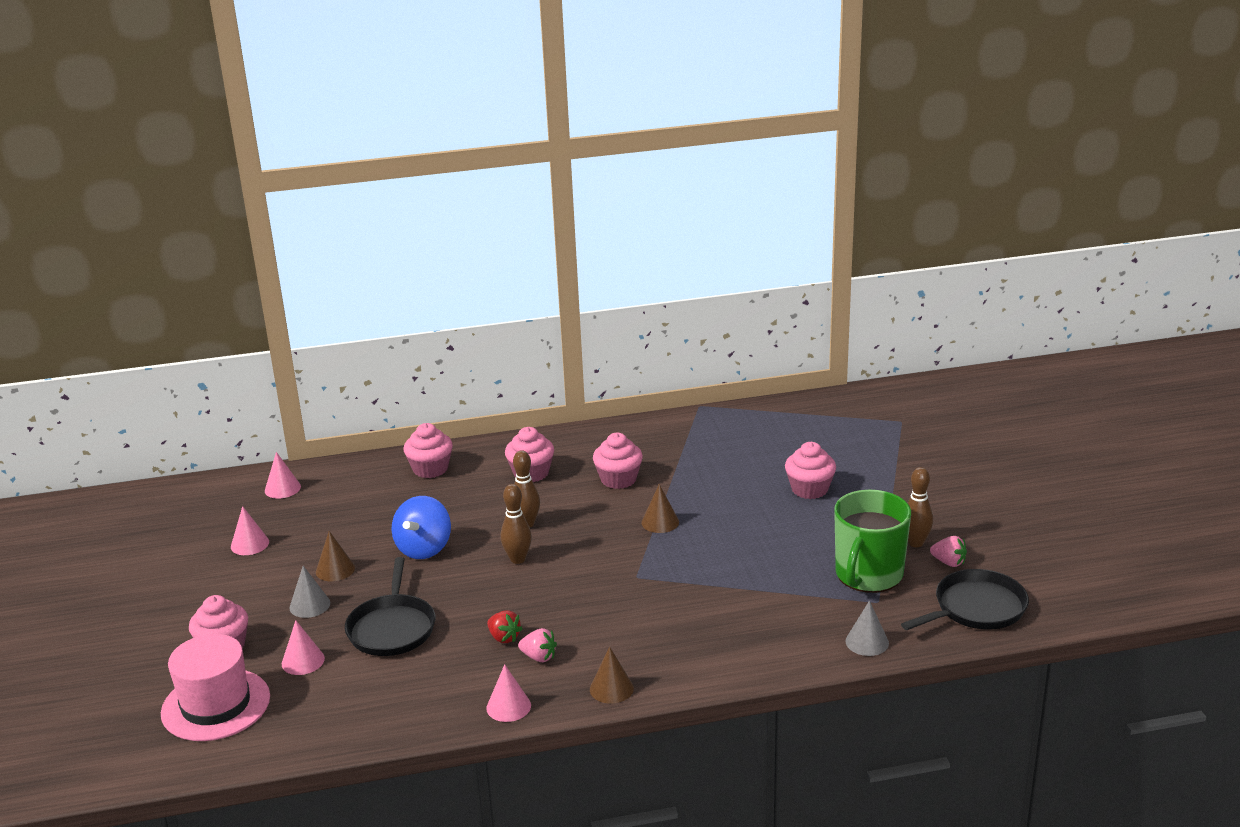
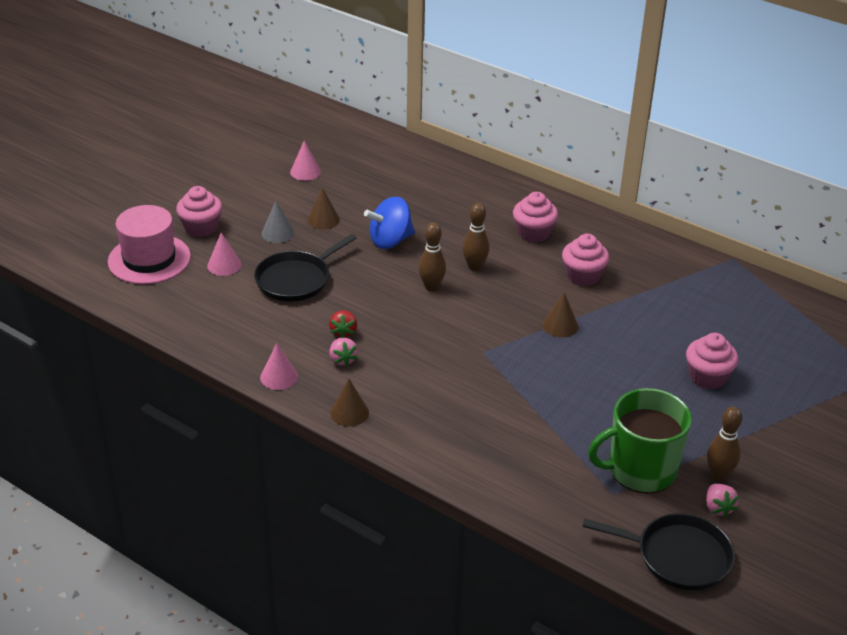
camera: 45 degrees right, 10 degrees up
pink cone [265,452,301,499] -> none
pink cupcake [404,423,453,478] -> none
grey cone [846,601,889,656] -> none

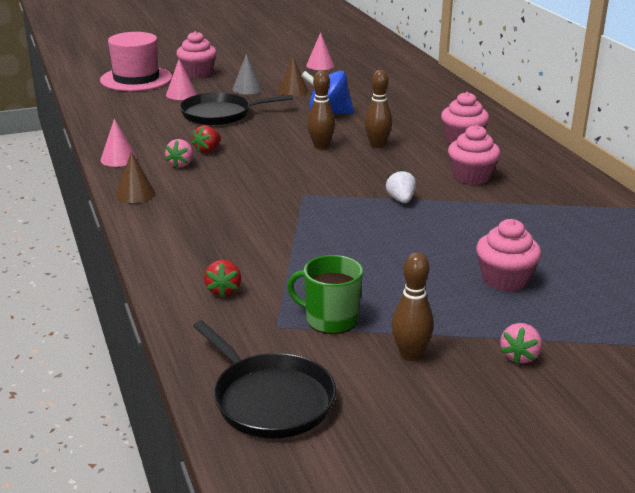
camera: 35 degrees right, 10 degrees down
brown cone [543,292,578,337] -> white strawberry [386,169,416,203]
green mug [588,388,692,494] -> green mug [287,255,363,334], size x0.63
pink strawberry [706,484,739,518] -> pink strawberry moved to [500,323,542,365]
none -> red strawberry [204,260,241,298]

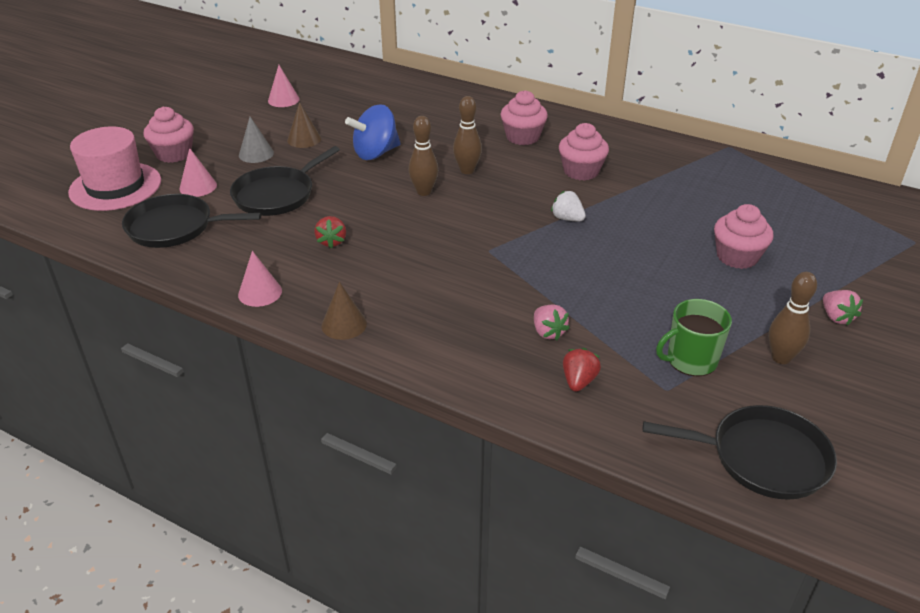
camera: 40 degrees left, 10 degrees up
pink strawberry [165,139,193,168] -> pink strawberry moved to [534,304,570,340]
red strawberry [204,260,241,298] -> red strawberry turned 120 degrees counterclockwise [563,348,601,392]
none -> black pan [122,194,261,248]

